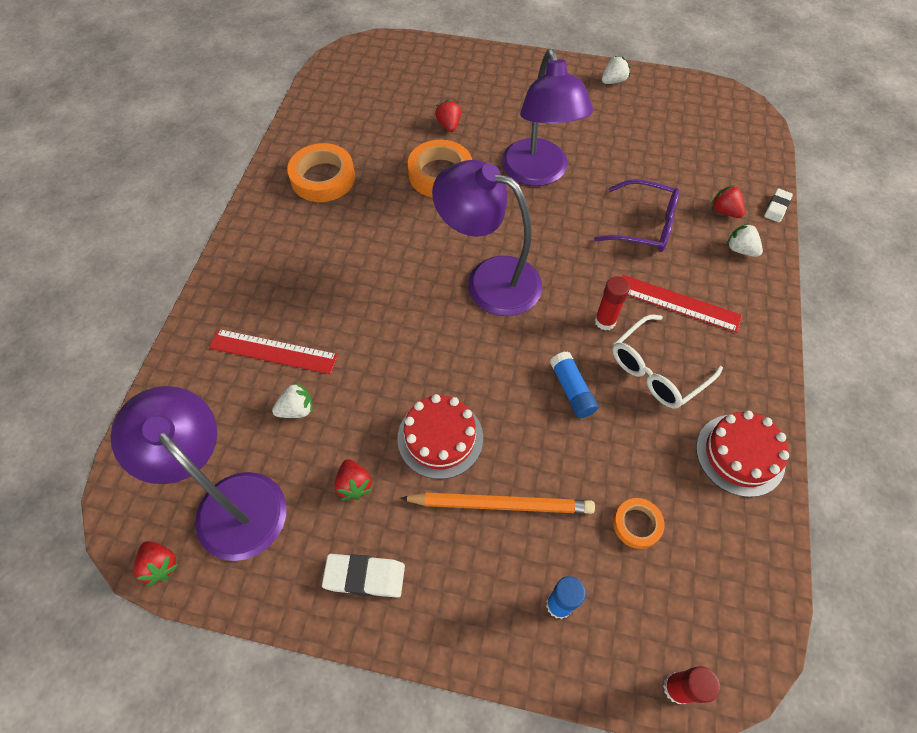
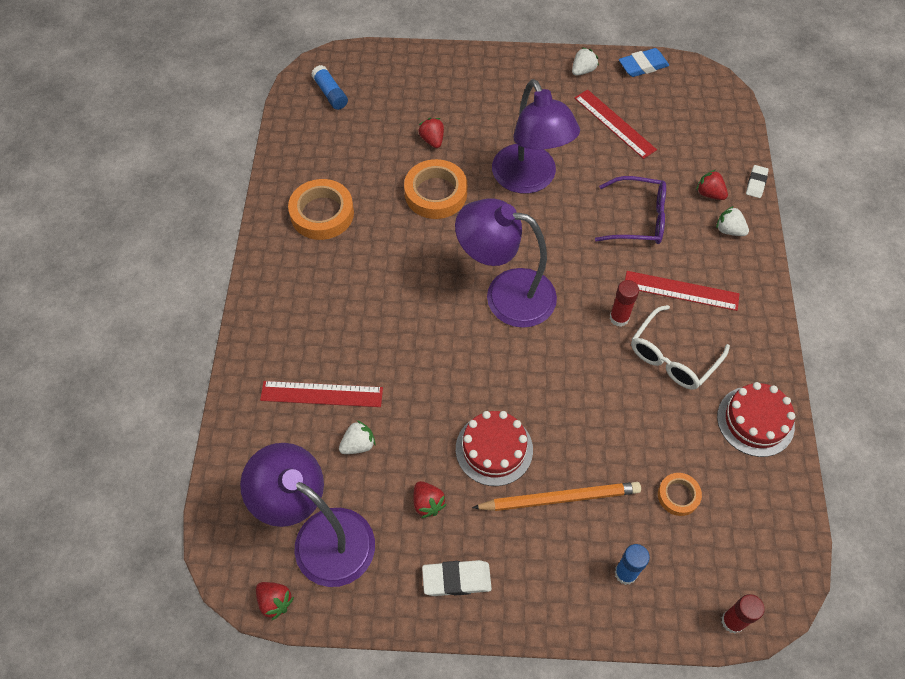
camera: 10 degrees left, 0 degrees up
blue glue stick [550,351,598,418] -> blue glue stick moved to [311,65,348,110]
none -> red ruler [574,89,657,159]
none -> blue eraser [619,48,669,77]

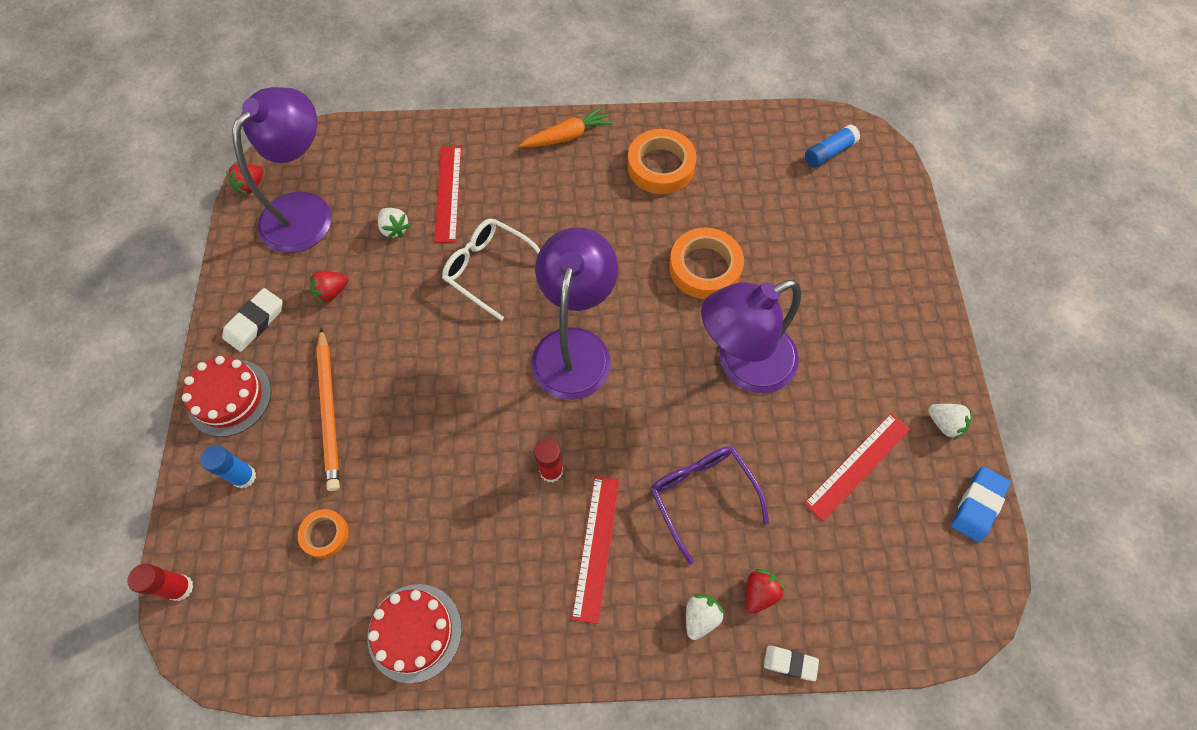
camera: 85 degrees right, 5 degrees up
red strawberry [418,118,444,148] -> none
white eraser [422,560,492,596] -> white eraser turned 45 degrees clockwise [222,288,283,352]
red cake [456,411,533,486] -> red cake moved to [182,356,272,437]
purple glasses [595,176,666,244] -> purple glasses turned 150 degrees clockwise [651,446,769,565]
blue eraser [619,48,669,77] -> blue eraser turned 60 degrees clockwise [951,466,1010,542]
white glasses [631,305,730,390] -> white glasses moved to [442,219,540,321]
none -> orange carrot [519,106,614,147]

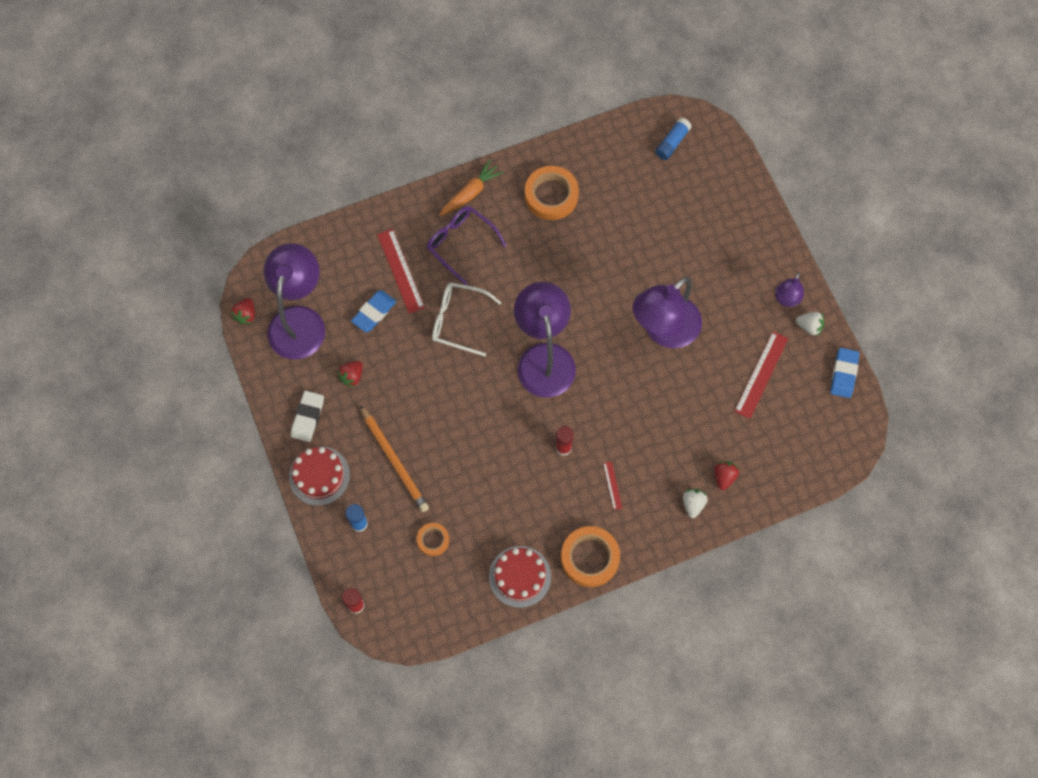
camera: 20 degrees left, 5 degrees up
white strawberry [378,208,410,239] -> blue eraser [351,290,396,332]
red ruler [572,476,620,624] -> red ruler [603,461,622,510], size x0.50
purple glasses [651,446,769,565] -> purple glasses moved to [427,206,507,285]
orange tape [669,228,744,299] -> orange tape moved to [561,526,620,587]
white eraser [764,646,819,681] -> none
none -> purple lamp [775,272,804,307]

